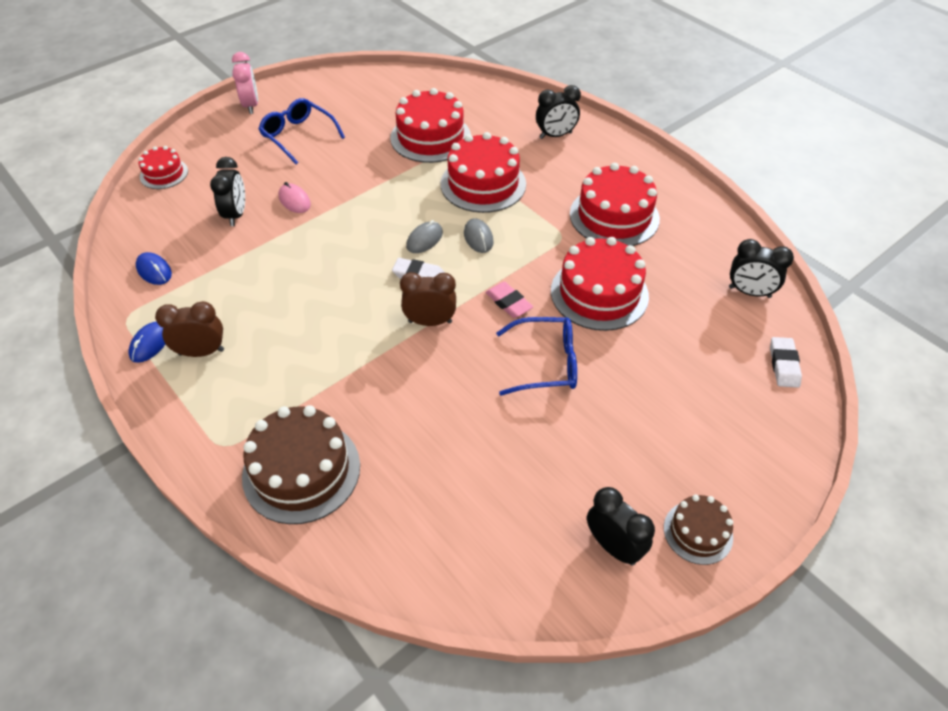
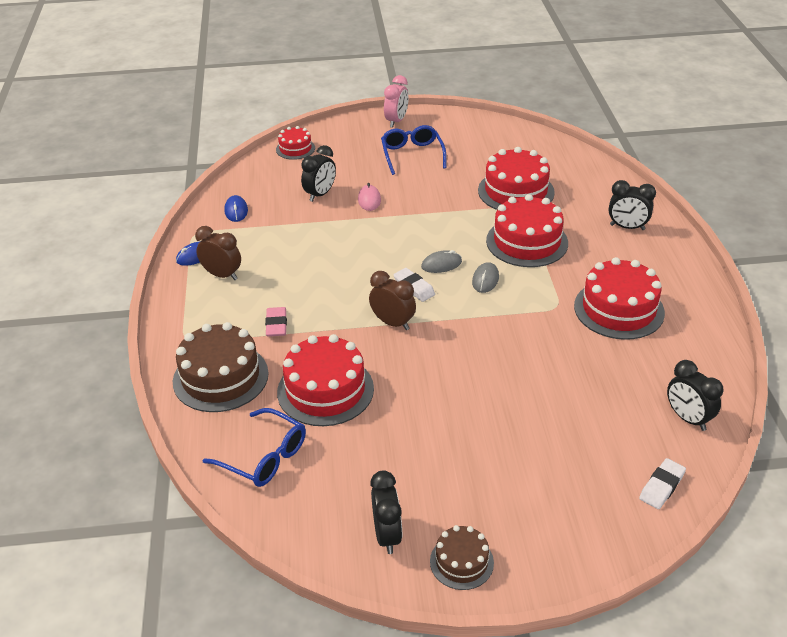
camera: 35 degrees right, 10 degrees down
pink eraser [485,282,533,318] -> pink eraser moved to [265,307,287,337]
blue glasses [496,317,577,396] -> blue glasses moved to [203,408,306,487]
red cake [551,237,649,331] -> red cake moved to [277,334,374,426]

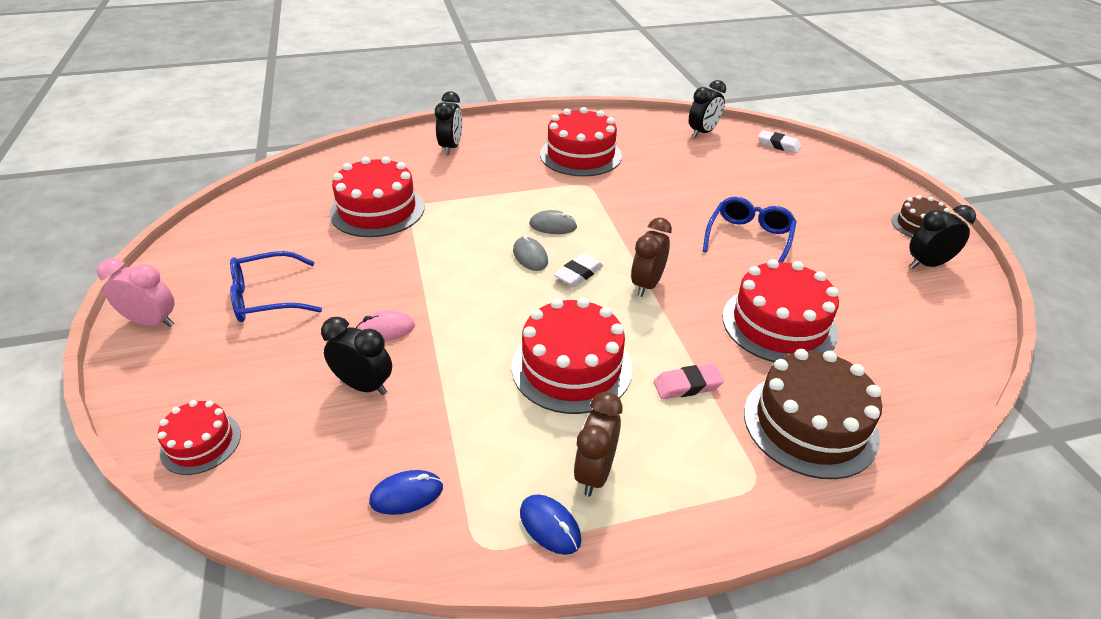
camera: 100 degrees left, 0 degrees up
blue glasses [203,408,306,487] -> blue glasses moved to [703,197,797,262]
red cake [486,194,568,267] -> red cake moved to [512,297,633,414]

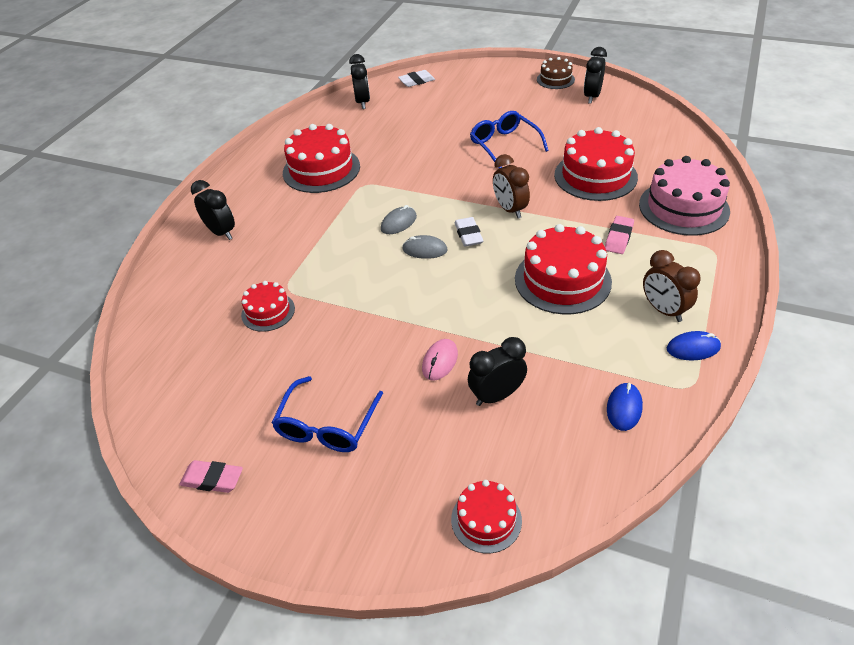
camera: 50 degrees left, 5 degrees up
pink clock [97,258,175,327] -> none
red cake [330,156,425,237] -> red cake [241,281,295,332], size x0.55
brown cake [744,349,882,479] -> pink cake [639,156,730,236]
none -> pink eraser [179,460,243,493]

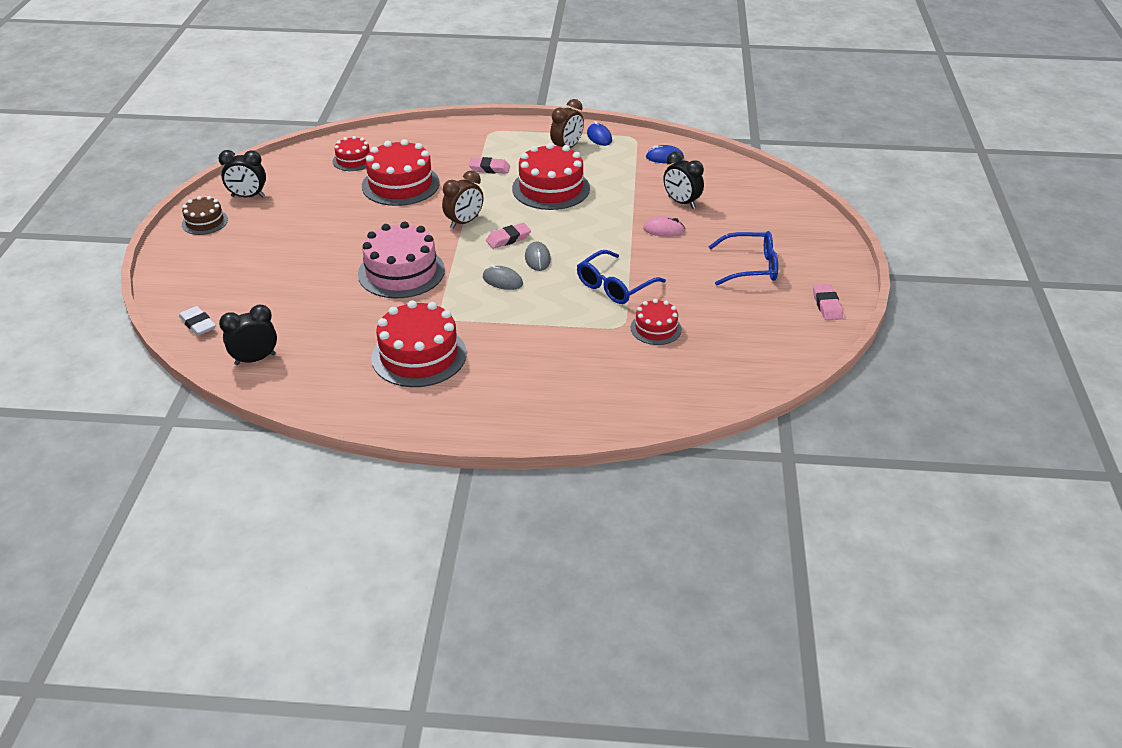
camera: 110 degrees left, 5 degrees down
black clock [191,180,235,240] -> none
red cake [451,480,522,554] -> red cake moved to [333,136,370,171]
white eraser [454,217,483,247] -> pink eraser [486,223,531,249]
blue glasses [470,111,549,168] -> blue glasses moved to [577,250,666,304]
pink cake [639,156,730,236] -> pink cake moved to [358,222,445,298]

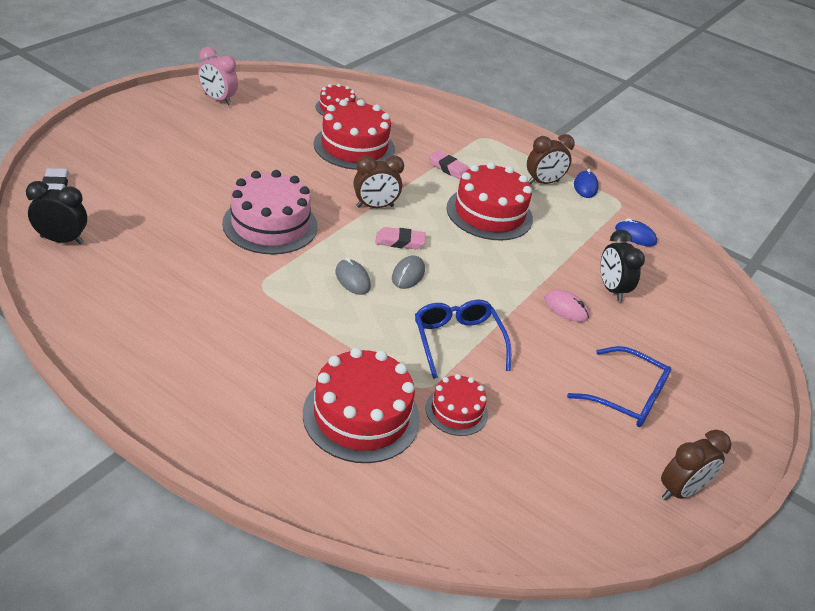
camera: 25 degrees right, 0 degrees up
brown cake [182,196,228,235] -> none
black clock [218,150,266,198] -> pink clock [198,47,238,106]
red cake [371,300,467,387] -> red cake moved to [303,348,420,463]
blue glasses [577,250,666,304] -> blue glasses turned 90 degrees clockwise [415,300,511,379]
pink eraser [813,284,843,320] -> brown clock [661,430,731,501]

